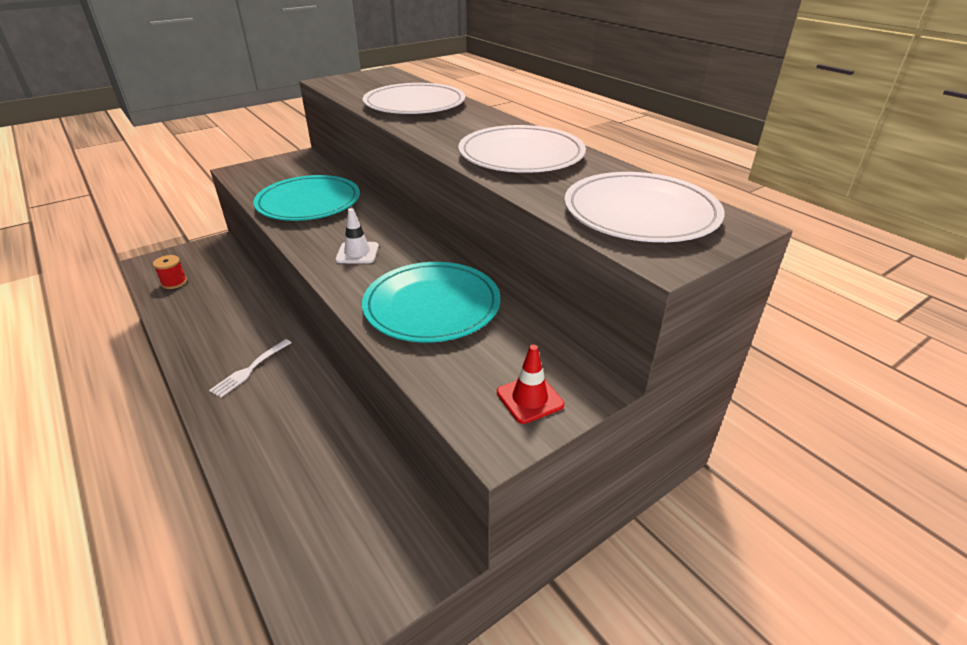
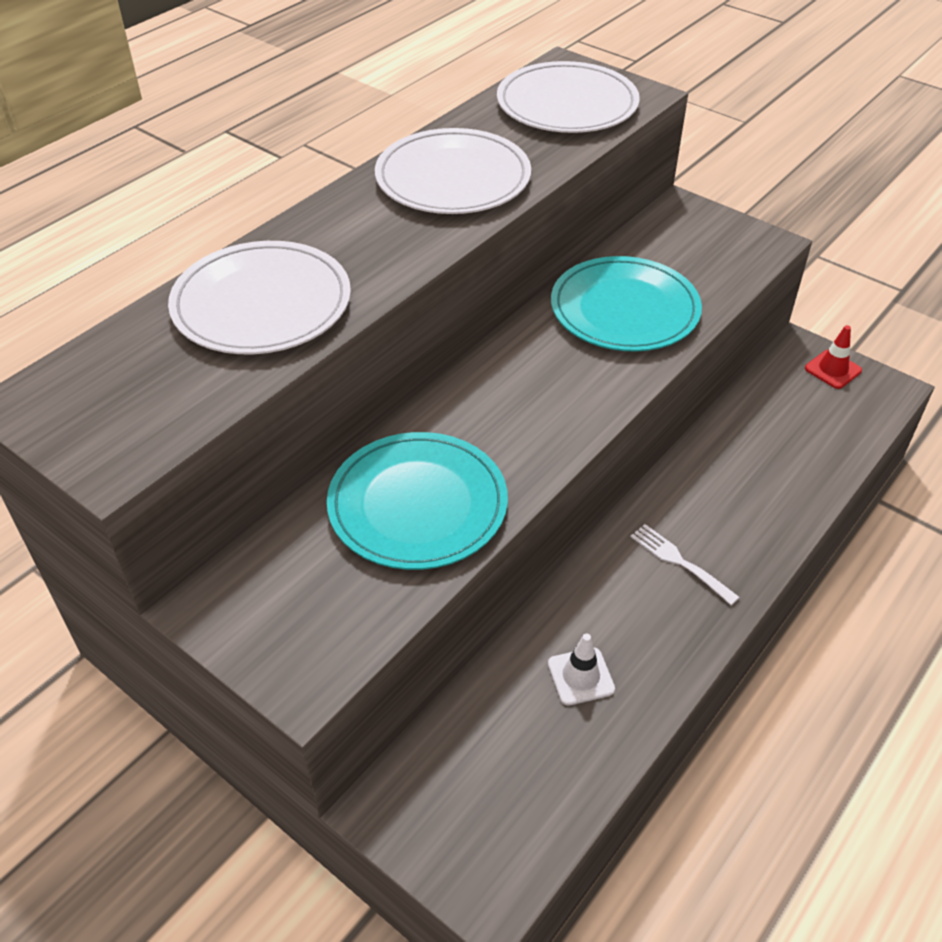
camera: 105 degrees left, 10 degrees up
red spool [153,255,187,289] -> none
white fork [209,339,292,398] -> white fork turned 150 degrees counterclockwise [631,524,740,605]
white traffic cone [335,208,379,263] -> white traffic cone moved to [548,633,615,706]
red traffic cone [497,345,564,424] -> red traffic cone moved to [805,325,862,389]

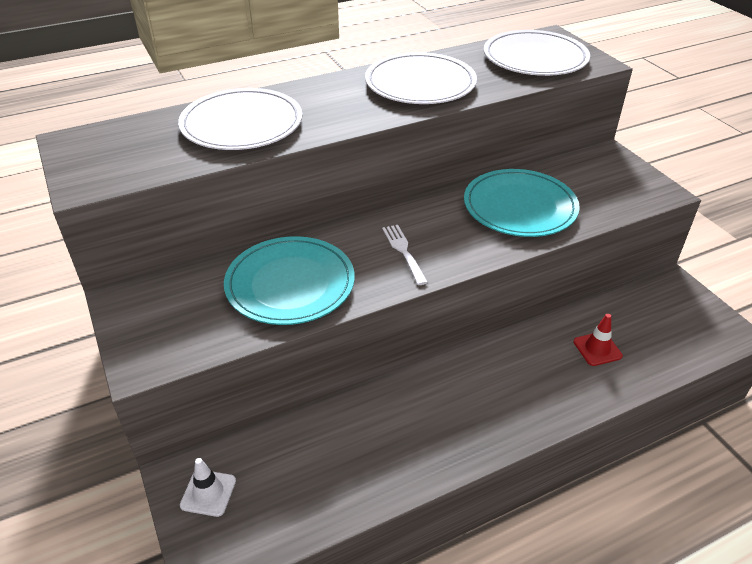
camera: 25 degrees right, 5 degrees down
white traffic cone [548,633,615,706] -> white traffic cone moved to [180,458,236,517]
white fork [631,524,740,605] -> white fork moved to [382,225,428,285]
red traffic cone [805,325,862,389] -> red traffic cone moved to [573,314,623,366]

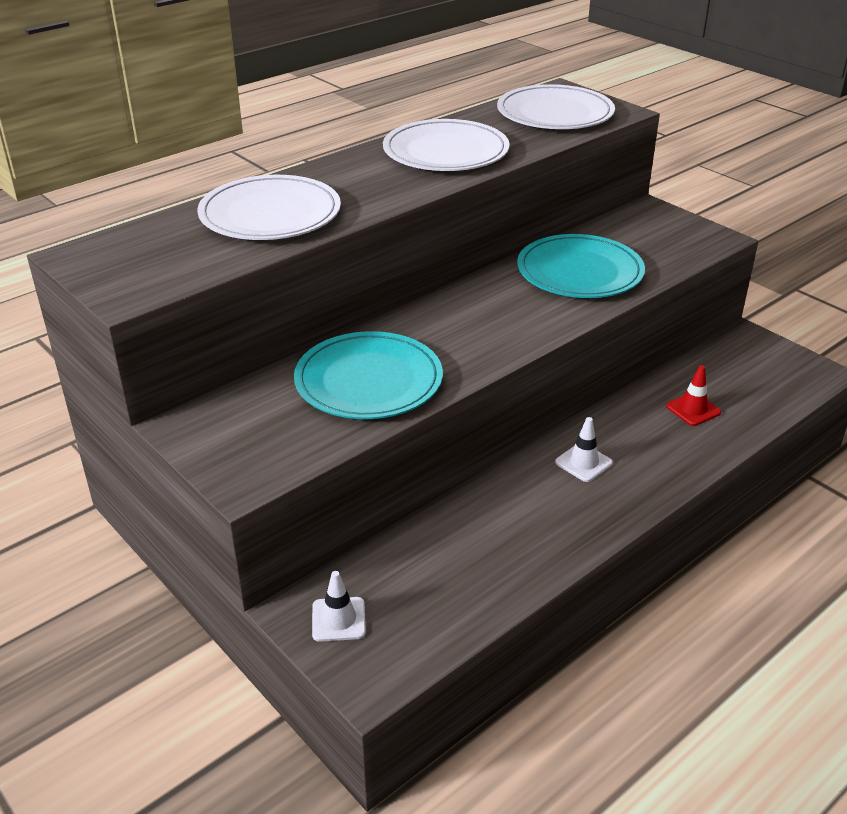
camera: 15 degrees left, 5 degrees down
white fork [382,225,428,285] -> none
none -> white traffic cone [555,417,613,482]

